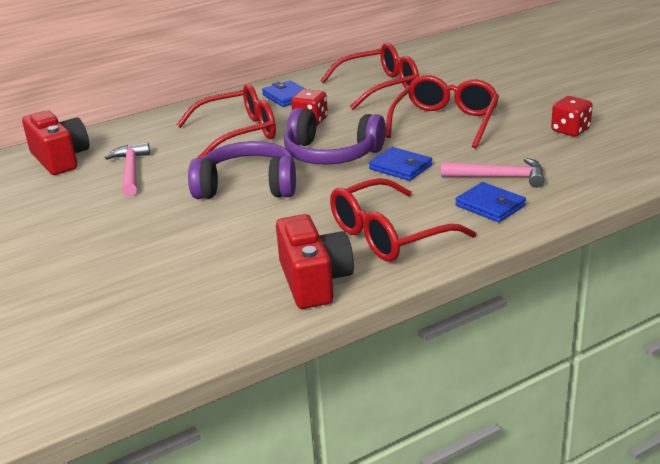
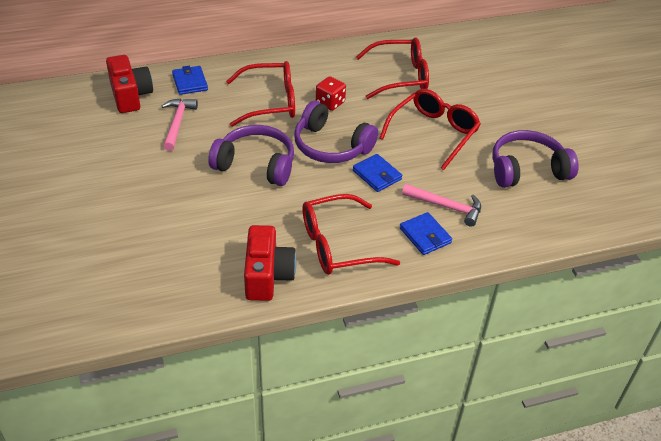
camera: 10 degrees right, 15 degrees up
blue wallet [262,81,305,107] -> blue wallet moved to [172,66,208,95]
red dice [551,96,593,137] -> purple headphones [492,130,579,188]

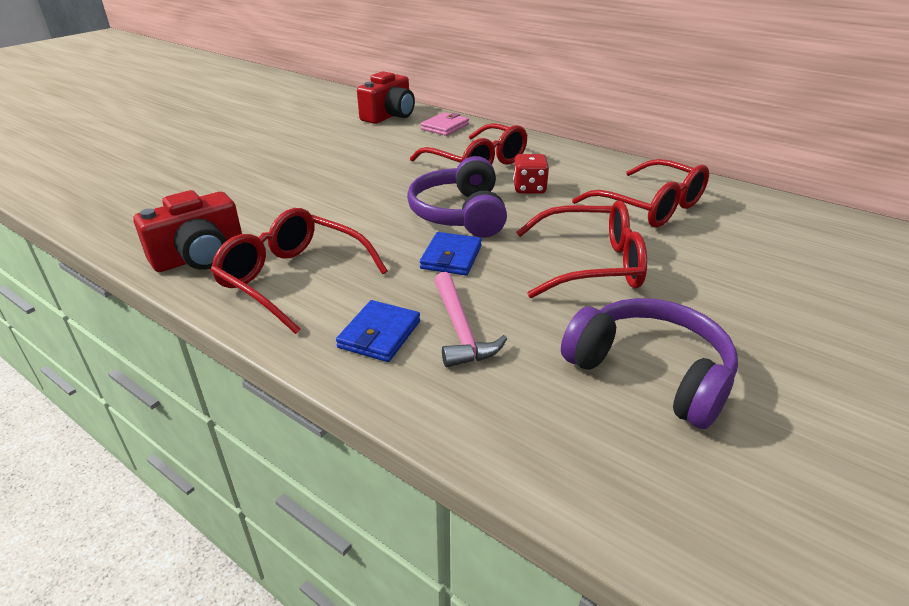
camera: 55 degrees right, 10 degrees down
pink hammer [162,98,198,151] -> none
blue wallet [172,66,208,95] -> pink wallet [421,112,469,136]
purple headphones [208,125,294,186] -> none

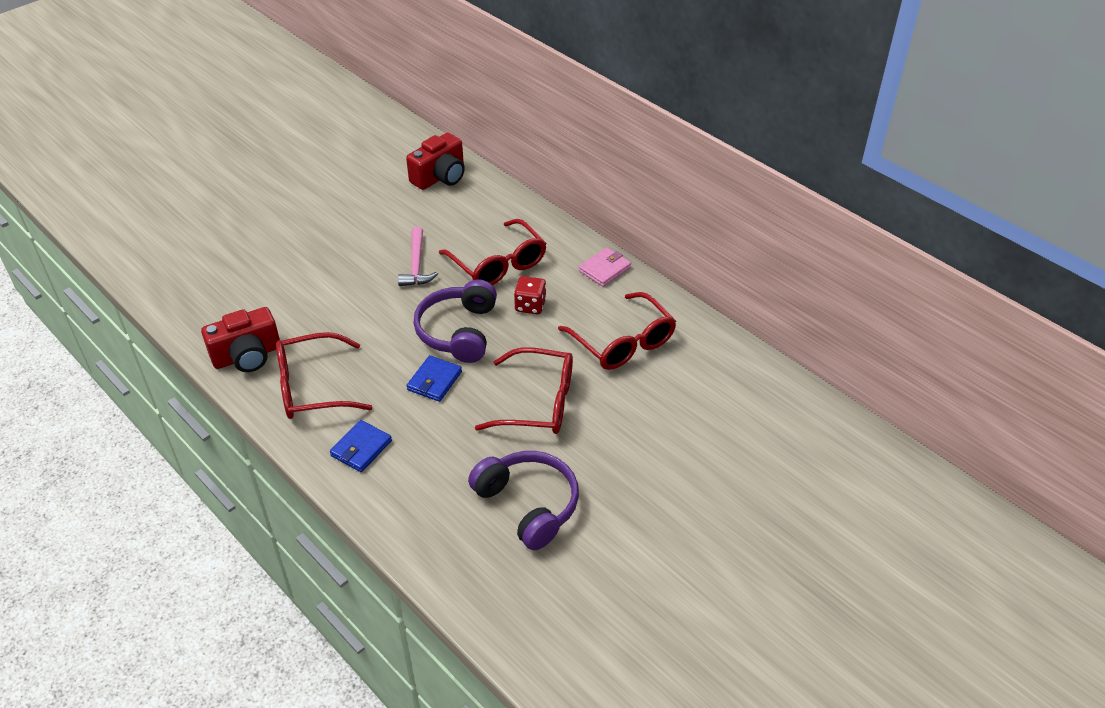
camera: 10 degrees right, 10 degrees up
red glasses [210,208,388,334] -> red glasses turned 60 degrees counterclockwise [276,332,373,419]
pink wallet [421,112,469,136] -> pink wallet moved to [579,247,631,287]
pink hammer [434,272,507,367] -> pink hammer moved to [398,227,438,286]

